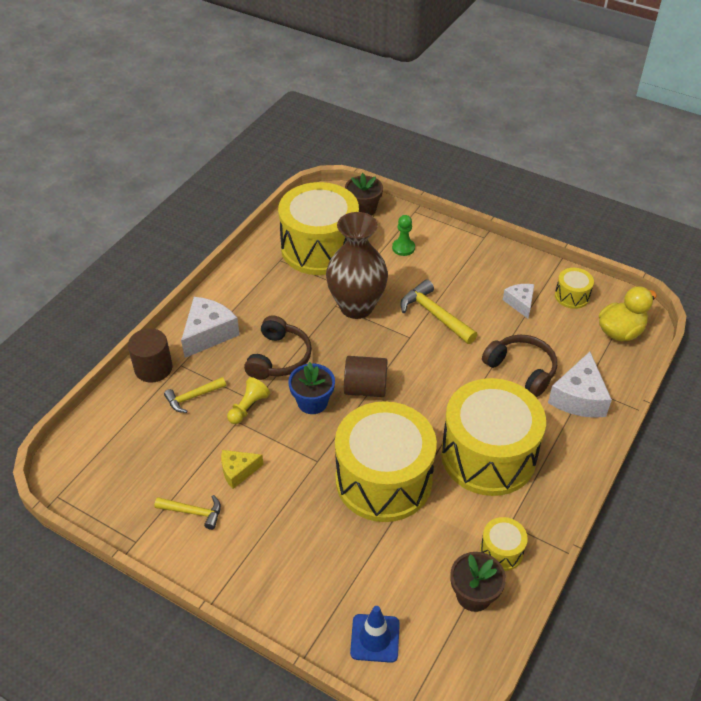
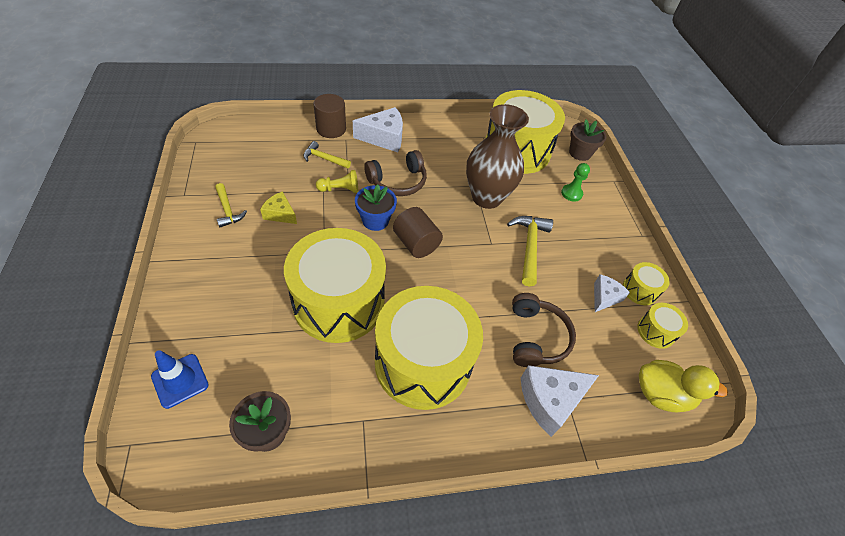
camera: 45 degrees right, 5 degrees up
yellow drum [480,517,528,571] -> yellow drum moved to [623,262,670,305]

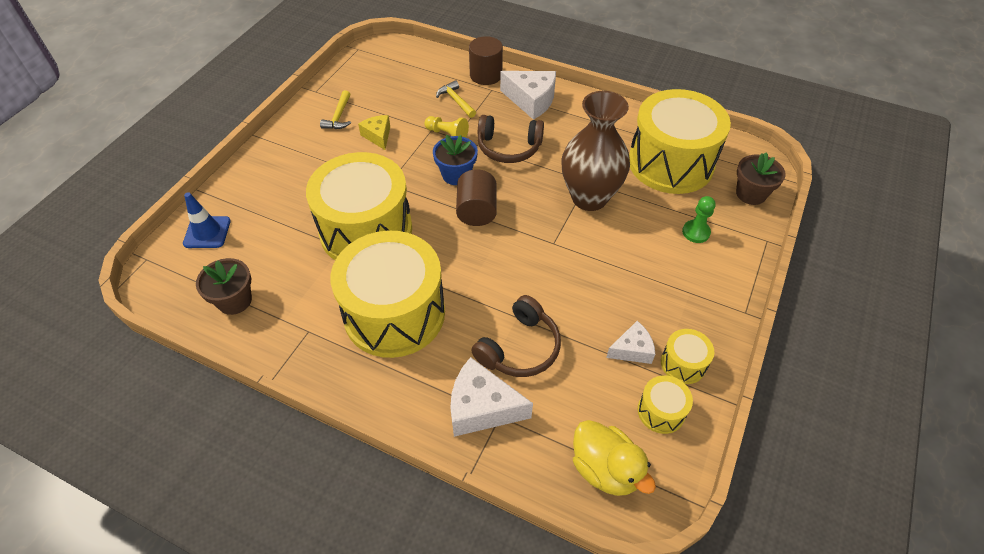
camera: 40 degrees right, 0 degrees up
yellow hammer [507,216,553,287] -> none

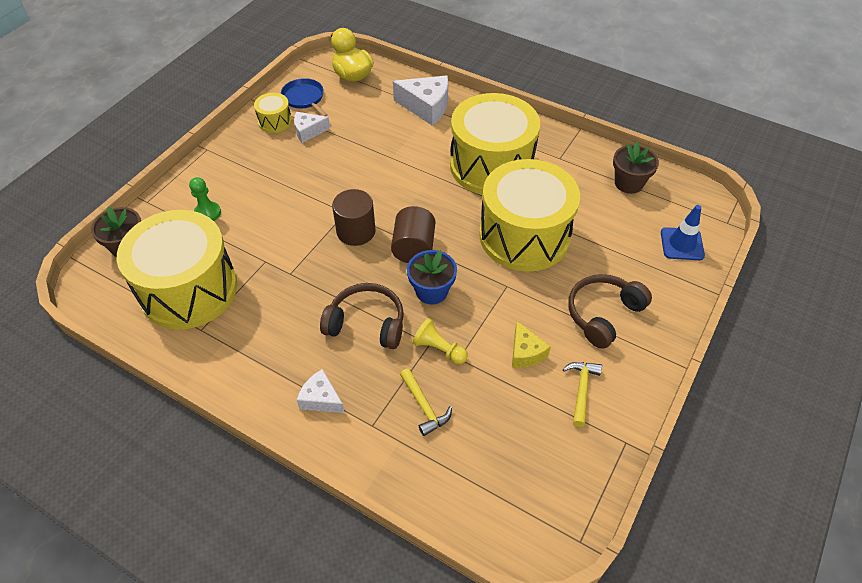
camera: 175 degrees left, 0 degrees up
brown cylinder [469,36,503,85] -> brown cylinder moved to [332,189,376,246]
brown headphones [471,295,561,377] -> brown headphones moved to [568,274,652,349]
white cheese [500,71,556,120] -> white cheese [297,369,345,413], size x0.60
brown vase [561,91,630,211] -> none
yellow drum [638,375,693,434] -> blue pan [281,78,328,116]

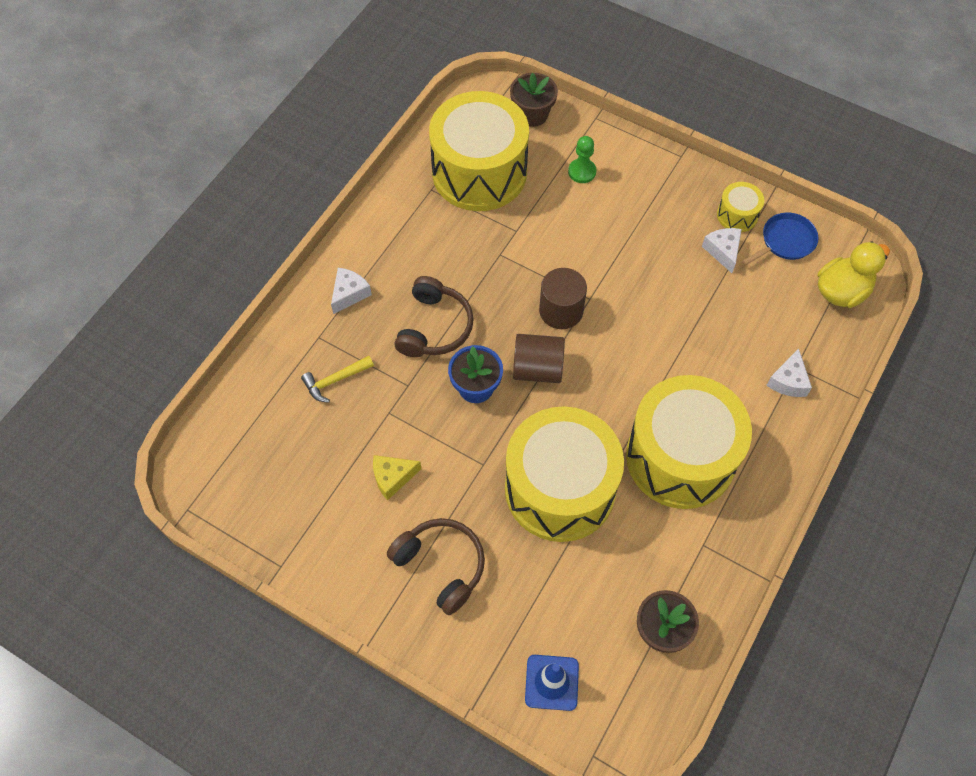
camera: 90 degrees right, 10 degrees up
white cheese [393,75,448,126] -> white cheese [766,348,812,397], size x0.60
yellow pawn [412,318,468,364] -> none
yellow hammer [563,362,602,427] -> none

